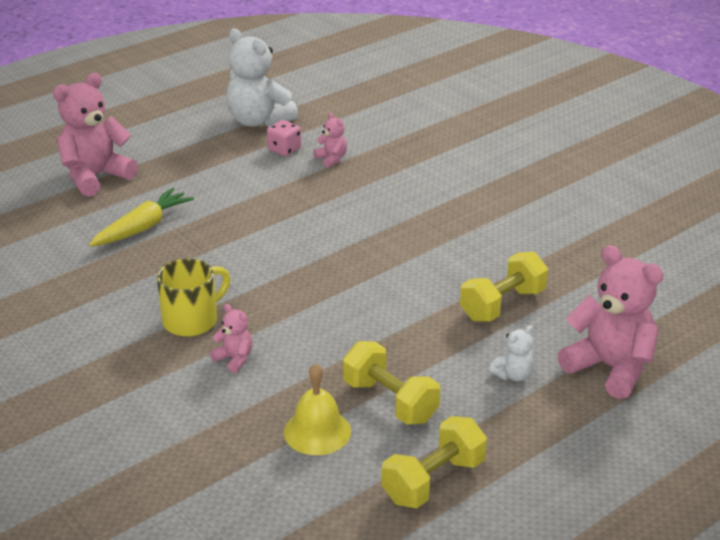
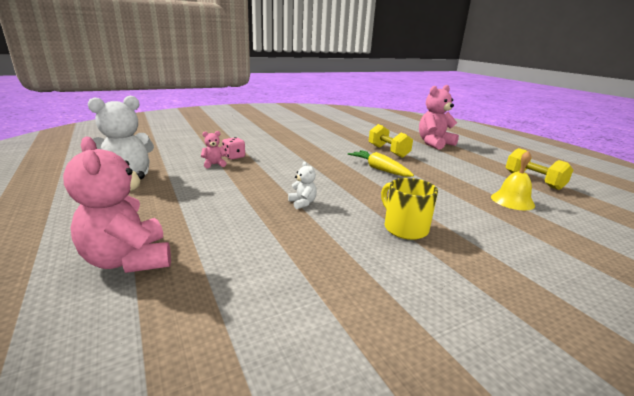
camera: 80 degrees left, 10 degrees down
yellow carrot [89,188,194,247] -> yellow carrot moved to [348,150,414,177]
pink teddy bear [210,304,253,373] -> none
pink dice [267,120,301,156] -> pink dice moved to [222,137,245,159]
yellow dumbbell [343,341,440,425] -> none
white teddy bear [489,325,534,381] -> white teddy bear moved to [288,161,317,209]

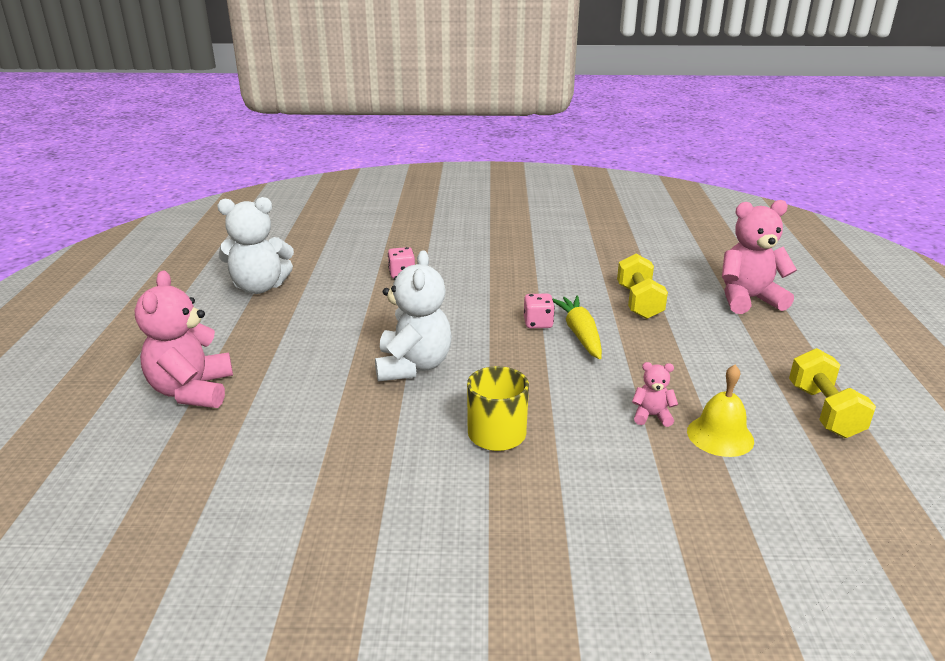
camera: 30 degrees right, 5 degrees up
pink teddy bear [201,131,227,168] -> pink teddy bear moved to [632,362,678,427]
white teddy bear [288,161,317,209] -> white teddy bear [375,250,452,382], size x2.16
none -> pink dice [524,294,555,328]

